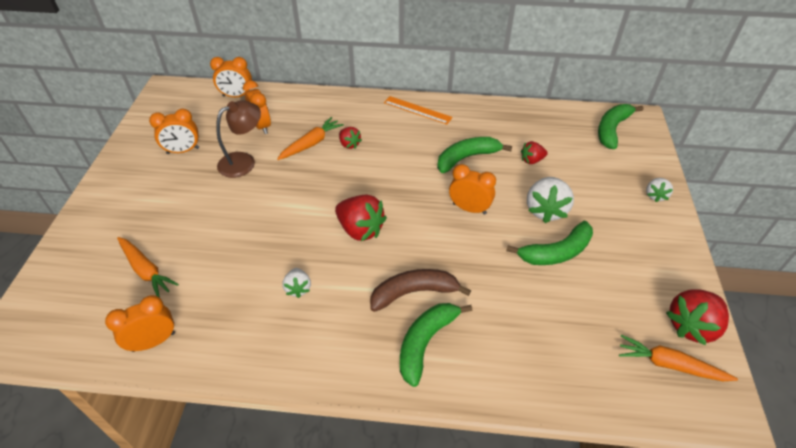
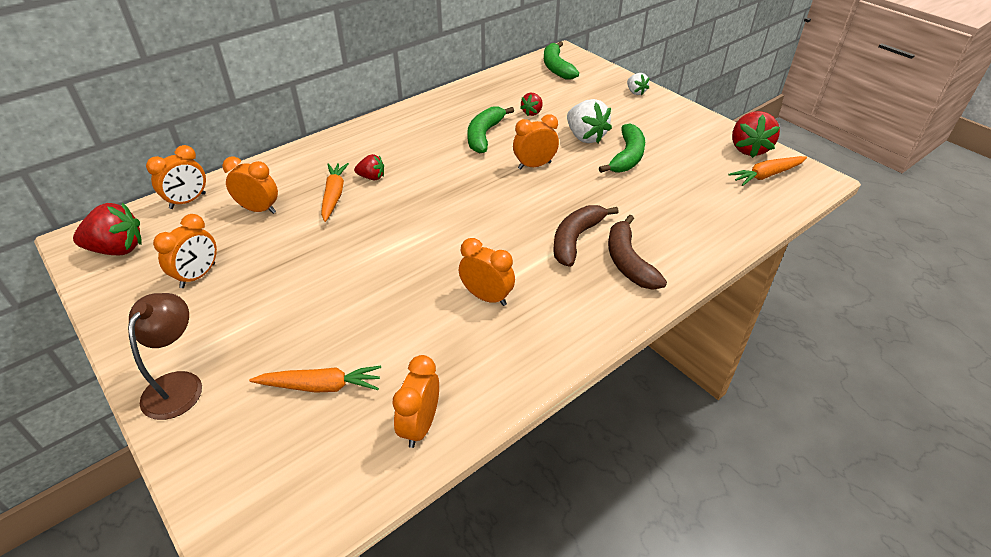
camera: 45 degrees left, 5 degrees down
brown lamp [216,100,261,178] -> brown lamp moved to [128,293,202,420]
white strawberry [283,268,311,298] -> orange clock [459,238,515,306]
red strawberry [335,195,387,241] -> red strawberry moved to [73,203,142,255]
orange ruler [384,96,453,125] -> none
green banana [400,303,472,387] -> brown banana [608,215,667,290]

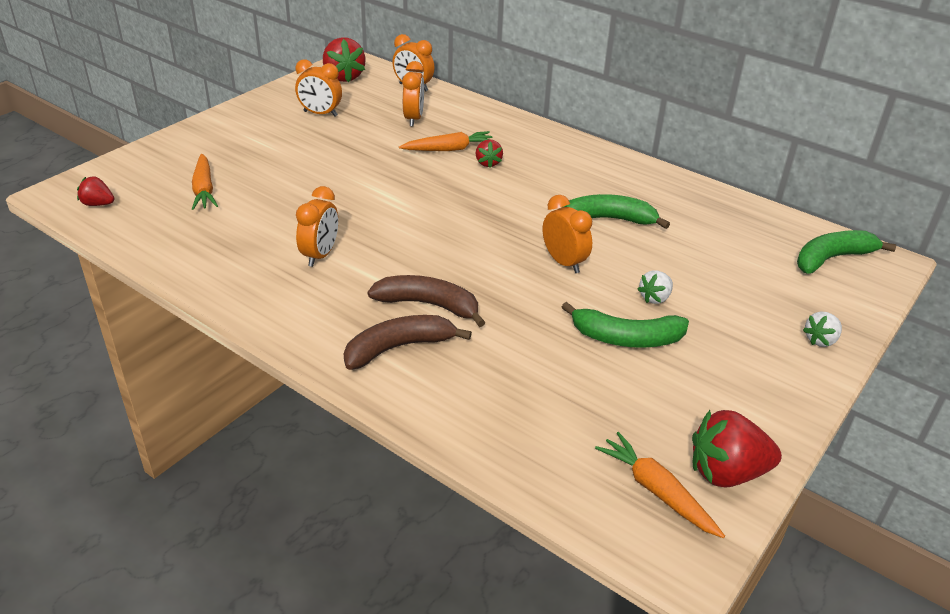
camera: 75 degrees right, 5 degrees down
brown lamp [128,293,202,420] -> none
orange clock [392,355,439,448] -> none
red strawberry [520,93,543,116] -> red strawberry moved to [77,176,114,206]
white strawberry [567,99,612,143] -> white strawberry [637,270,673,304], size x0.56

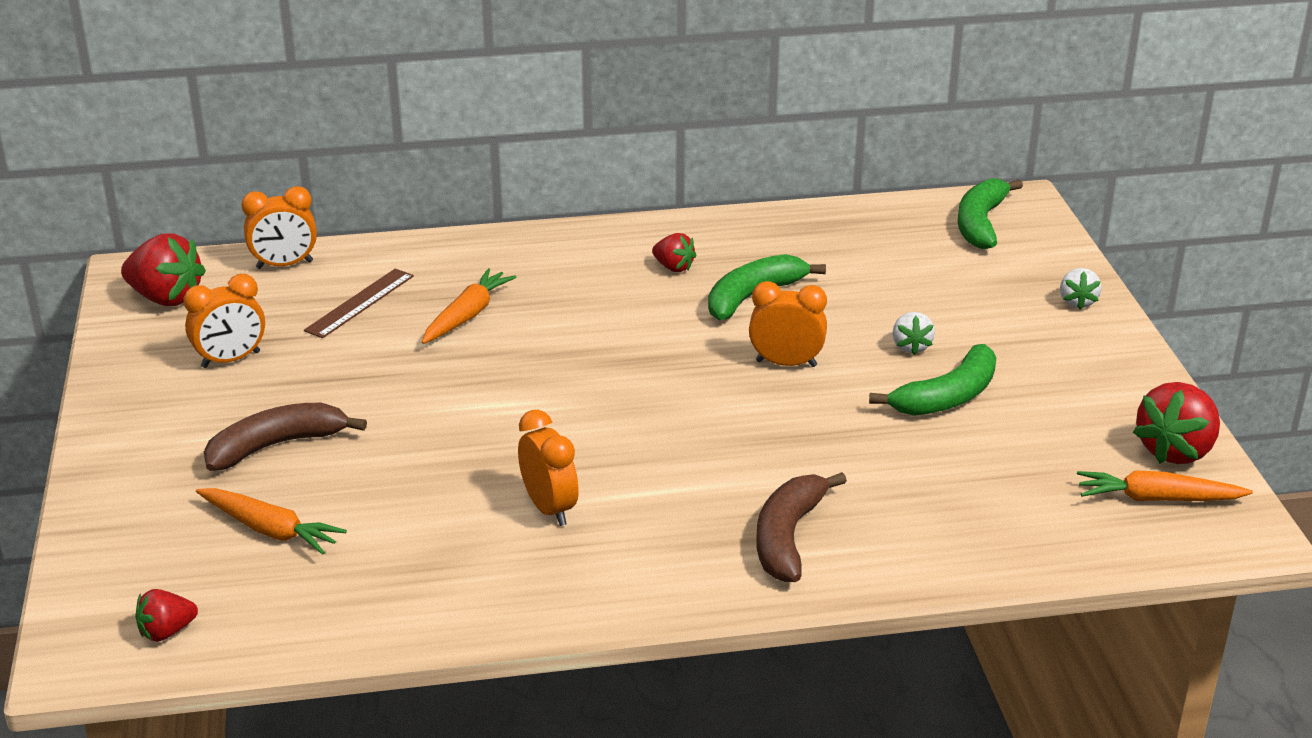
camera: 45 degrees left, 5 degrees down
brown banana [367,275,485,327] -> brown banana moved to [204,403,367,471]
orange clock [402,61,424,126] -> brown ruler [304,269,414,338]
red strawberry [476,139,503,168] -> red strawberry moved to [652,233,696,272]

